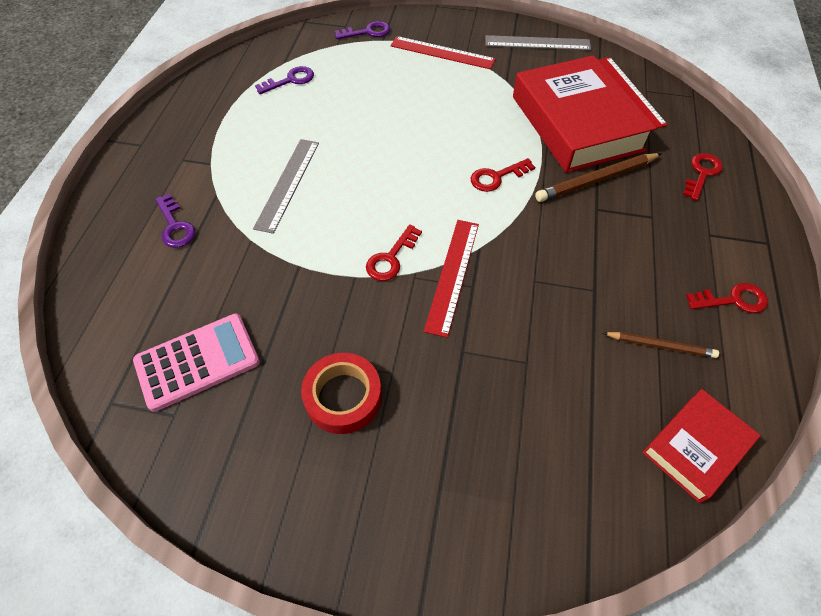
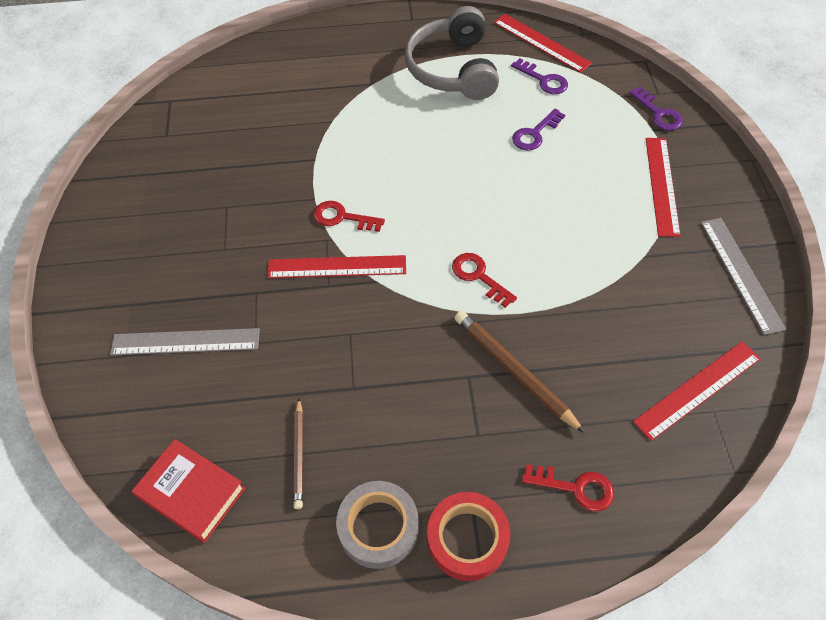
camera: 75 degrees right, 0 degrees up
pink calculator [133,314,260,412] -> none
purple key [155,194,195,248] -> purple key moved to [512,109,565,151]
grey ruler [253,139,319,234] -> grey ruler moved to [110,328,260,355]
red tape [301,353,382,434] -> red tape moved to [427,492,511,581]
red book [513,55,657,173] -> none
red key [686,283,768,313] -> grey tape [336,481,419,569]
none -> grey headphones [405,6,499,100]
none -> red ruler [493,14,592,73]

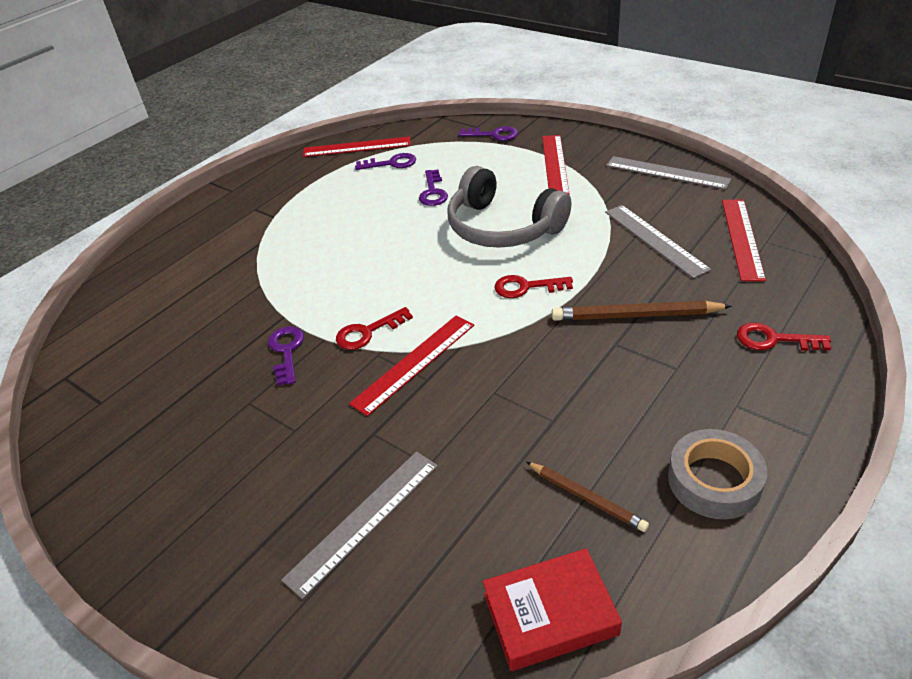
camera: 45 degrees left, 15 degrees down
grey headphones [405,6,499,100] -> grey headphones moved to [448,166,572,248]
red tape [427,492,511,581] -> none
red key [522,464,614,512] -> red key turned 135 degrees counterclockwise [737,323,831,351]
red ruler [646,138,681,237] -> red ruler turned 45 degrees clockwise [542,135,570,195]
none -> purple key [268,326,304,386]
none -> grey ruler [605,205,711,278]

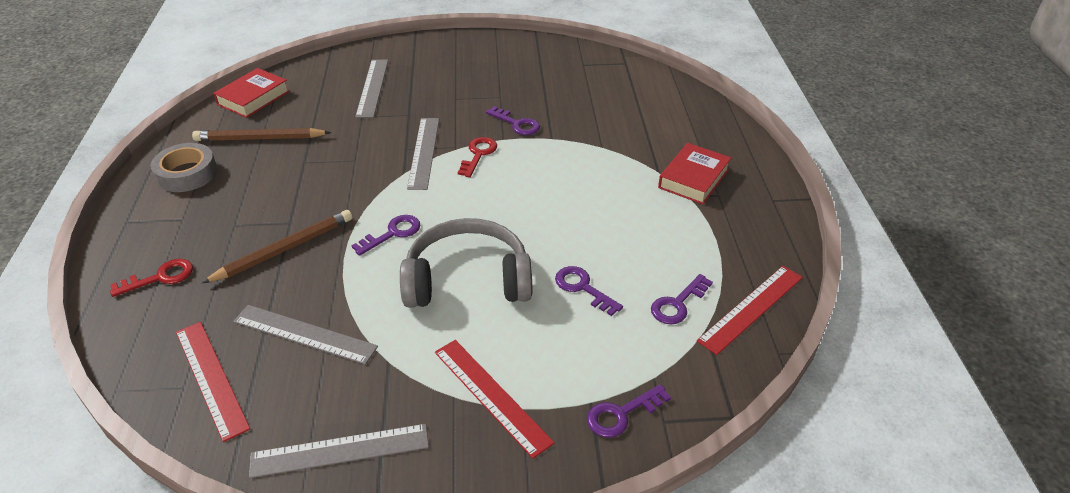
camera: 135 degrees right, 0 degrees up
red ruler [349,315,474,416] -> grey ruler [407,118,439,190]
red key [495,275,573,298] -> purple key [352,215,420,256]
brown pencil [526,462,649,532] -> brown pencil [192,128,331,141], size x1.60
none -> red book [658,143,731,204]

